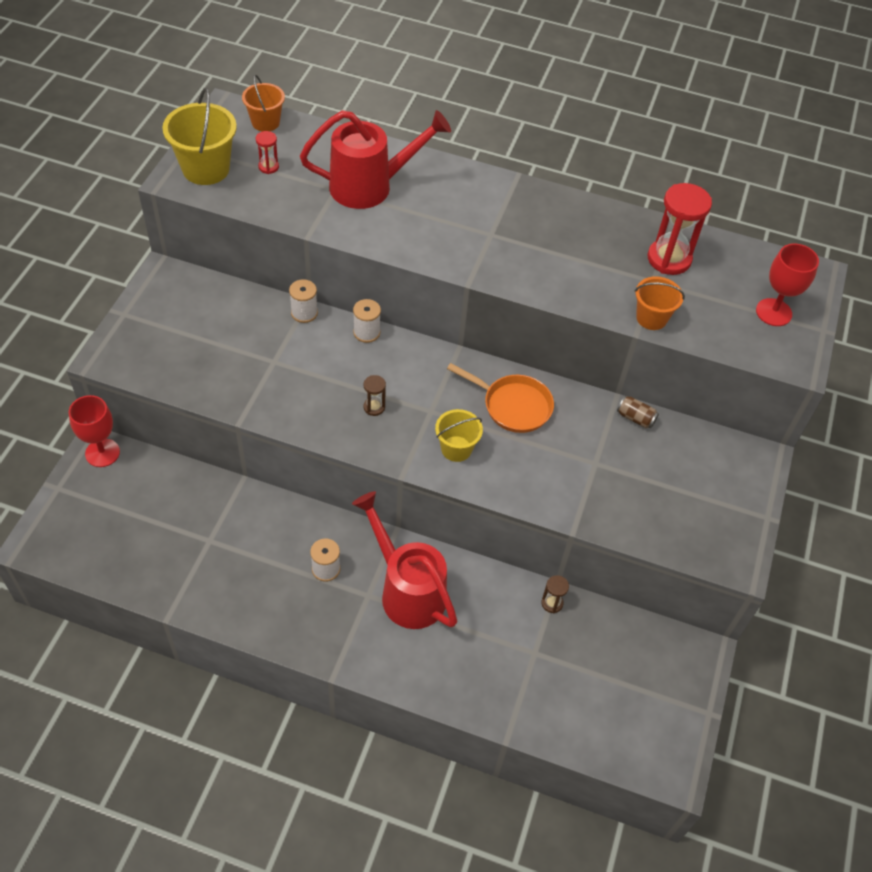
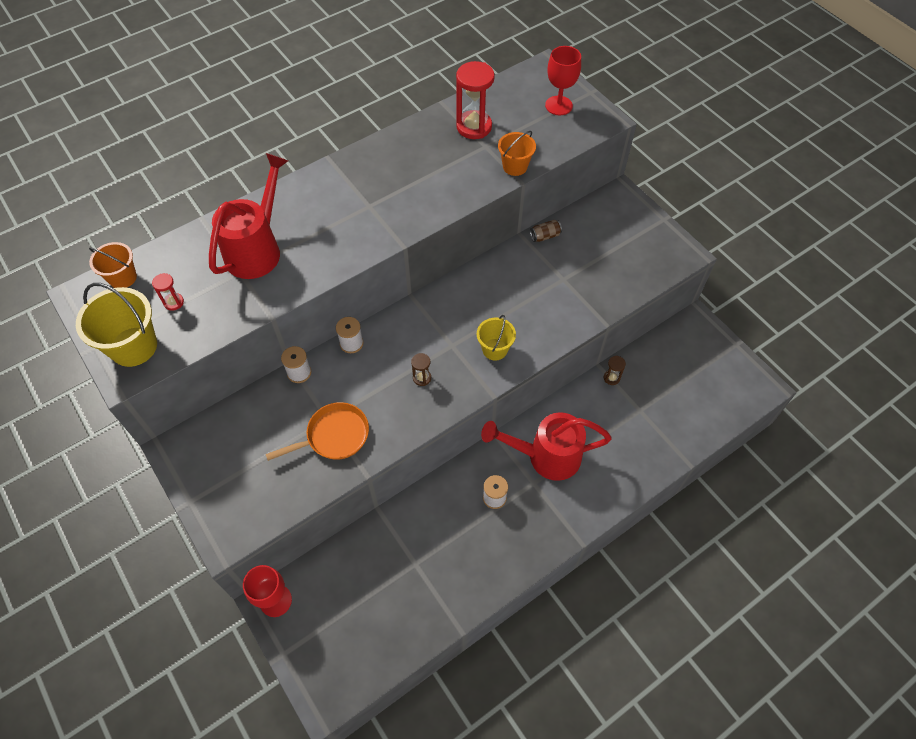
camera: 50 degrees left, 5 degrees up
orange pan [447,363,554,433] -> orange pan moved to [266,402,369,461]

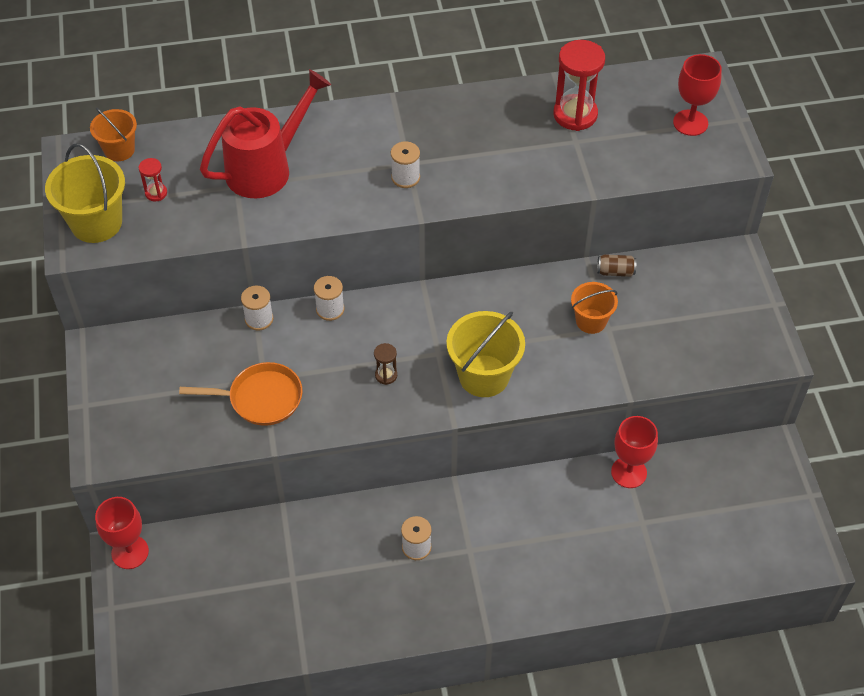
camera: 25 degrees right, 5 degrees down
yellow bucket [477,315,516,361] -> yellow bucket [447,311,525,397], size x1.62
red watering can [481,412,612,481] -> none
orange bucket [498,131,536,176] -> orange bucket moved to [571,282,618,334]
brown hourglass [604,356,626,385] -> red goblet [611,416,658,488]
none -> white spool [391,141,420,188]

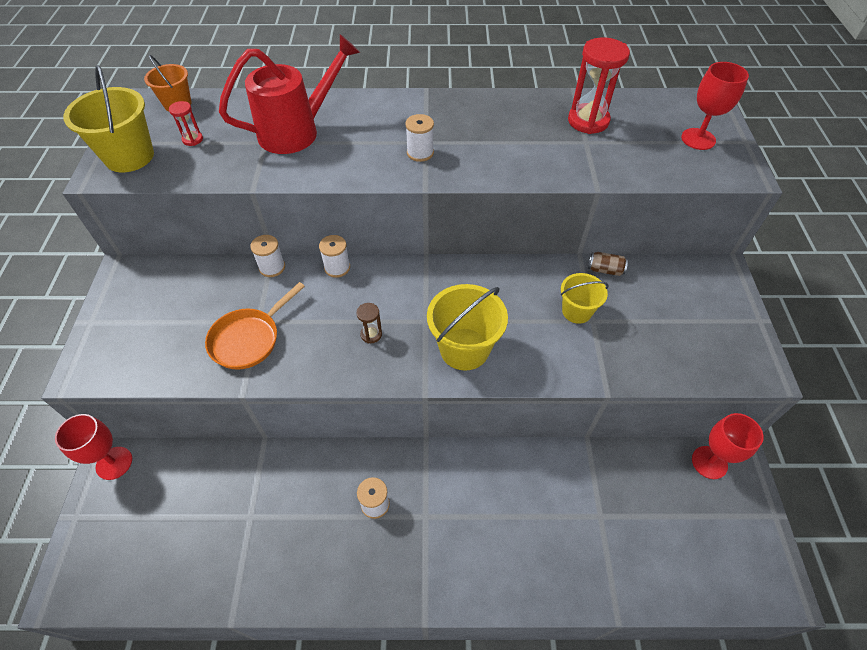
camera: 10 degrees right, 0 degrees up
orange pan [179,362,303,426] -> orange pan turned 120 degrees clockwise [205,282,305,370]
orange bucket [571,282,618,334] -> yellow bucket [561,273,609,324]
red goblet [611,416,658,488] -> red goblet moved to [692,413,764,479]

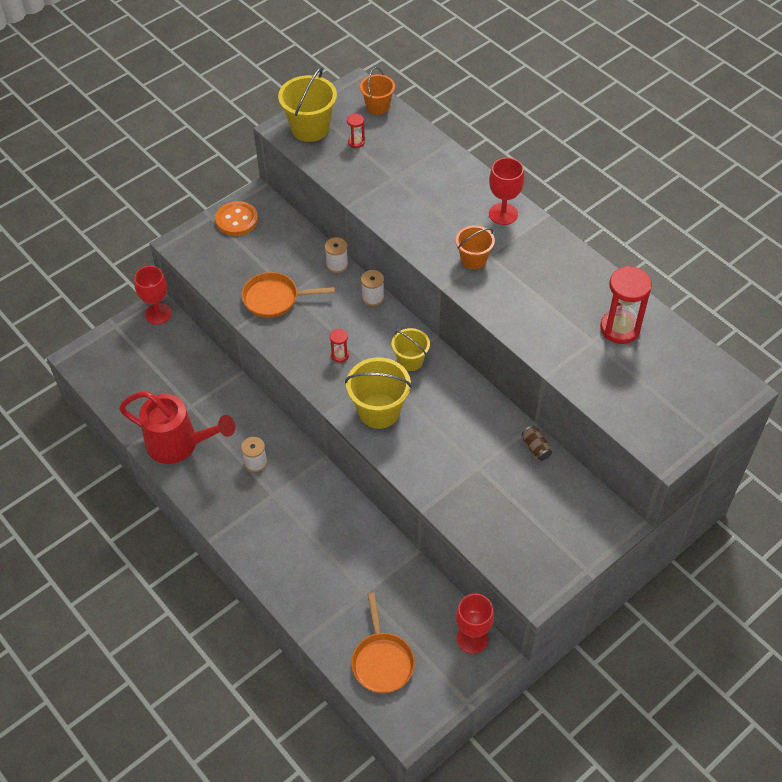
camera: 50 degrees right, 0 degrees up
red watering can [219,34,360,154] -> red watering can moved to [119,391,235,464]
brown hourglass [356,303,382,343] -> red hourglass [330,328,349,362]
white spool [405,114,434,162] -> orange bucket [456,226,495,270]
yellow bucket [561,273,609,324] -> yellow bucket moved to [392,328,430,371]
red goblet [681,62,749,150] -> red goblet moved to [489,158,524,225]
none -> orange button [215,201,258,236]
none -> orange pan [351,593,415,693]

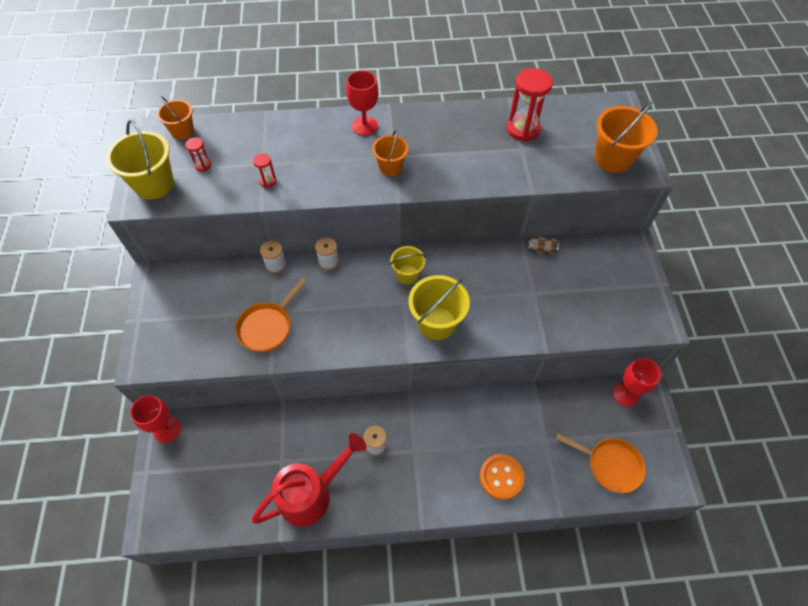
camera: 55 degrees left, 5 degrees up
orange button [215,201,258,236] -> orange button moved to [480,454,524,500]
red hourglass [330,328,349,362] -> red hourglass moved to [253,153,276,188]
none -> orange bucket [595,102,658,173]

